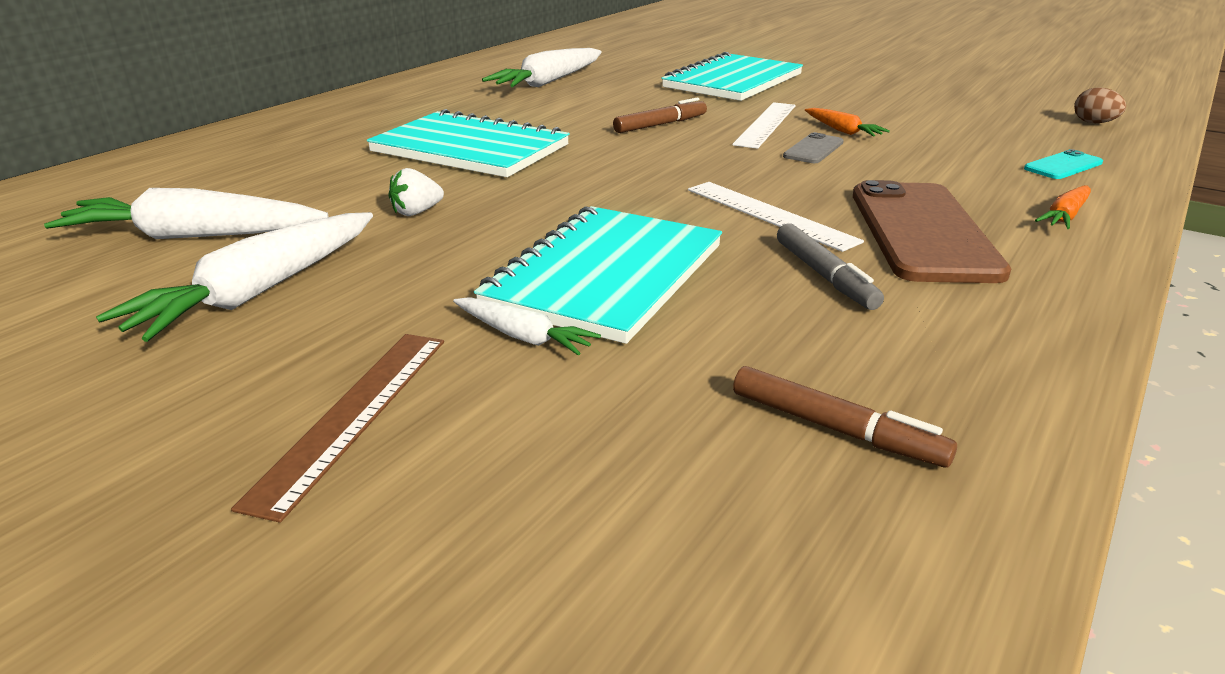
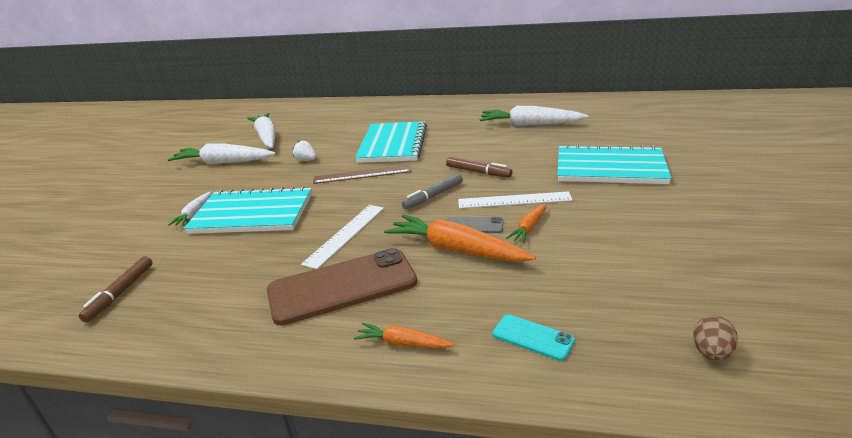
camera: 70 degrees right, 0 degrees up
brown ruler [231,334,444,523] -> brown ruler moved to [313,165,411,184]
grey marker [777,223,884,310] -> grey marker moved to [402,173,463,210]
none -> orange carrot [384,214,536,262]

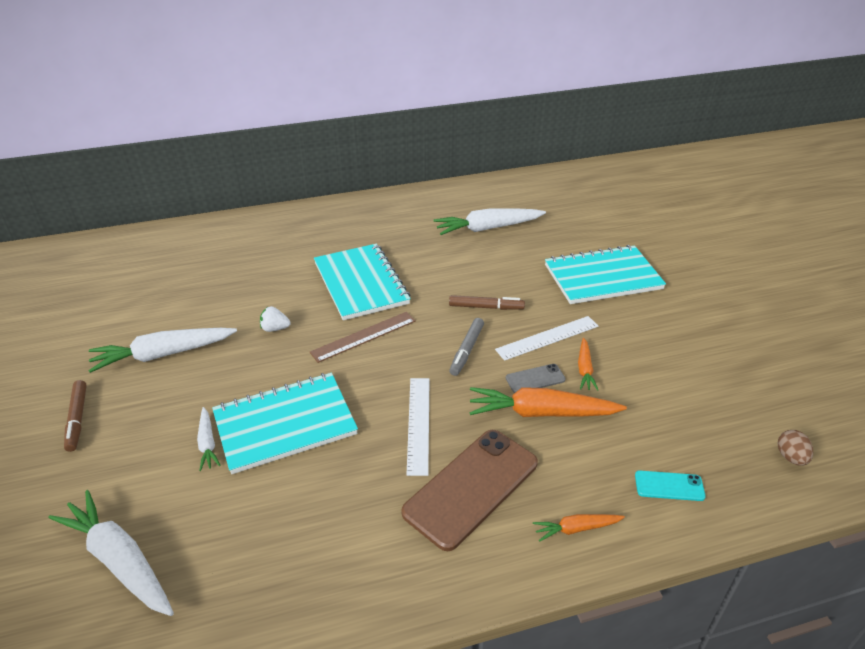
camera: 30 degrees left, 10 degrees up
brown marker [79,256,153,322] -> brown marker moved to [64,380,87,452]
white carrot [247,113,276,148] -> white carrot moved to [49,490,174,616]

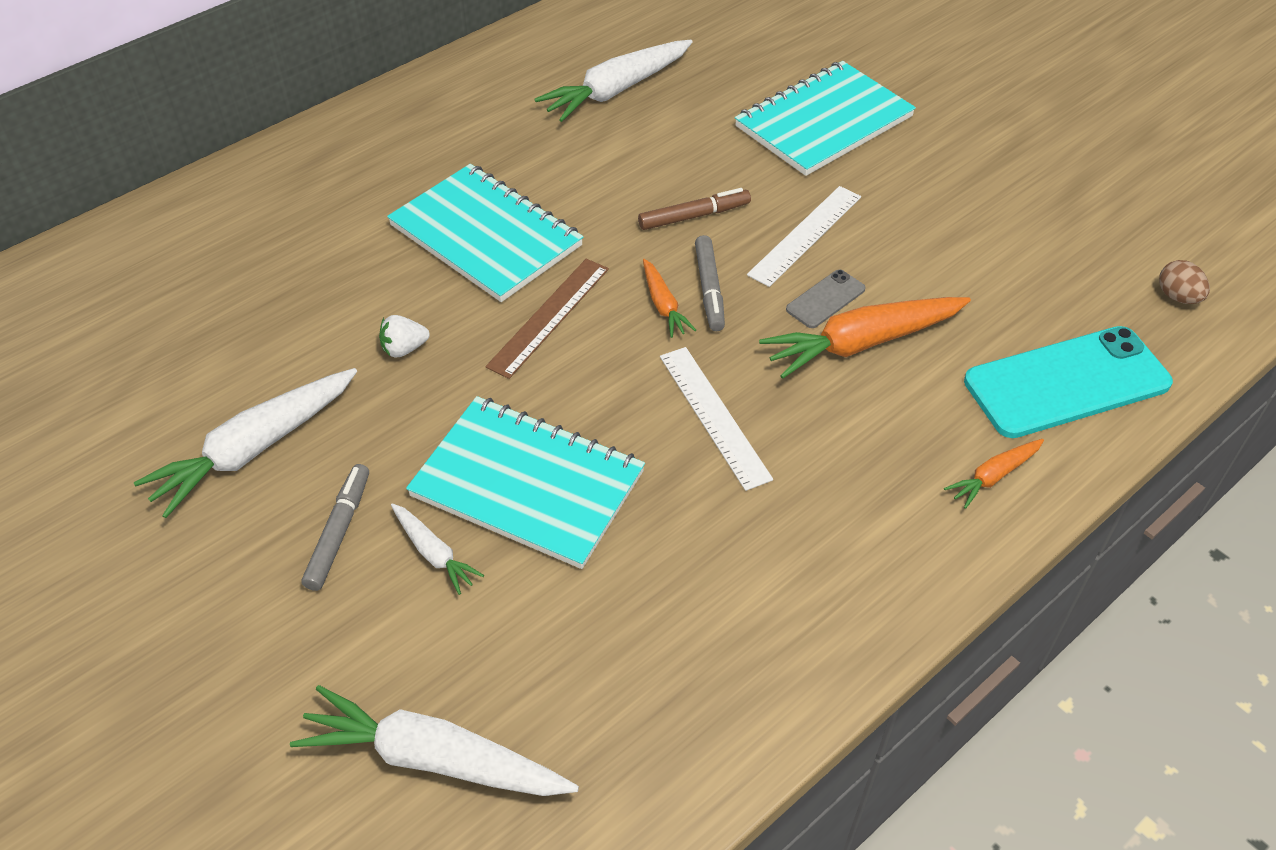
camera: 25 degrees left, 10 degrees up
brown marker [64,380,87,452] -> none
turquoise notebook [212,373,358,474] -> turquoise notebook turned 75 degrees clockwise [406,396,645,569]
brown phone [401,430,538,551] -> none
orange carrot [578,338,598,391] -> orange carrot moved to [643,259,696,338]
turquoise phone [635,470,706,501] -> turquoise phone [964,326,1173,438], size x2.21
none -> grey marker [302,464,369,591]

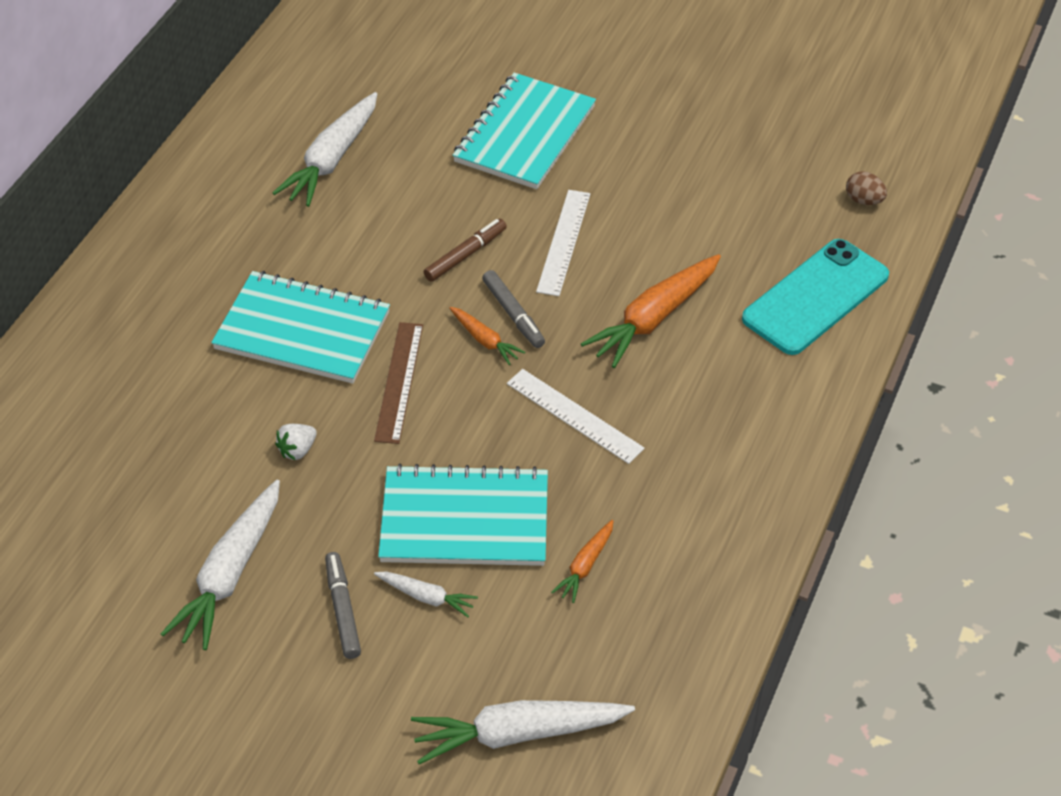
camera: 25 degrees left, 0 degrees up
grey phone [786,269,865,328] -> none
orange carrot [944,439,1044,509] -> orange carrot moved to [551,520,614,603]

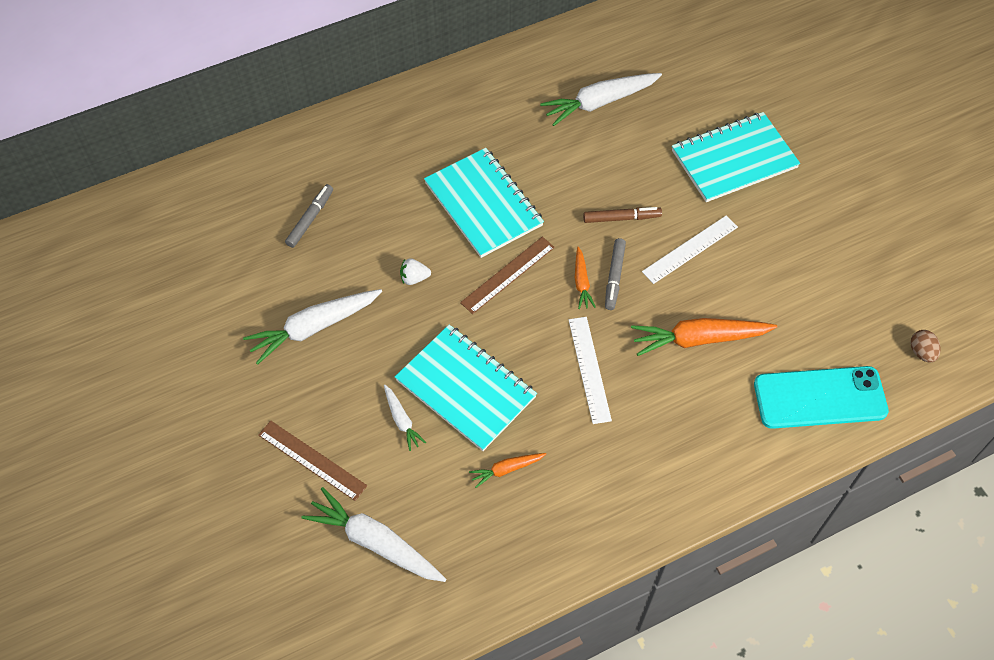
camera: 40 degrees right, 10 degrees up
grey marker [325,552,361,659] -> grey marker moved to [285,184,333,248]
none -> brown ruler [258,421,367,501]

